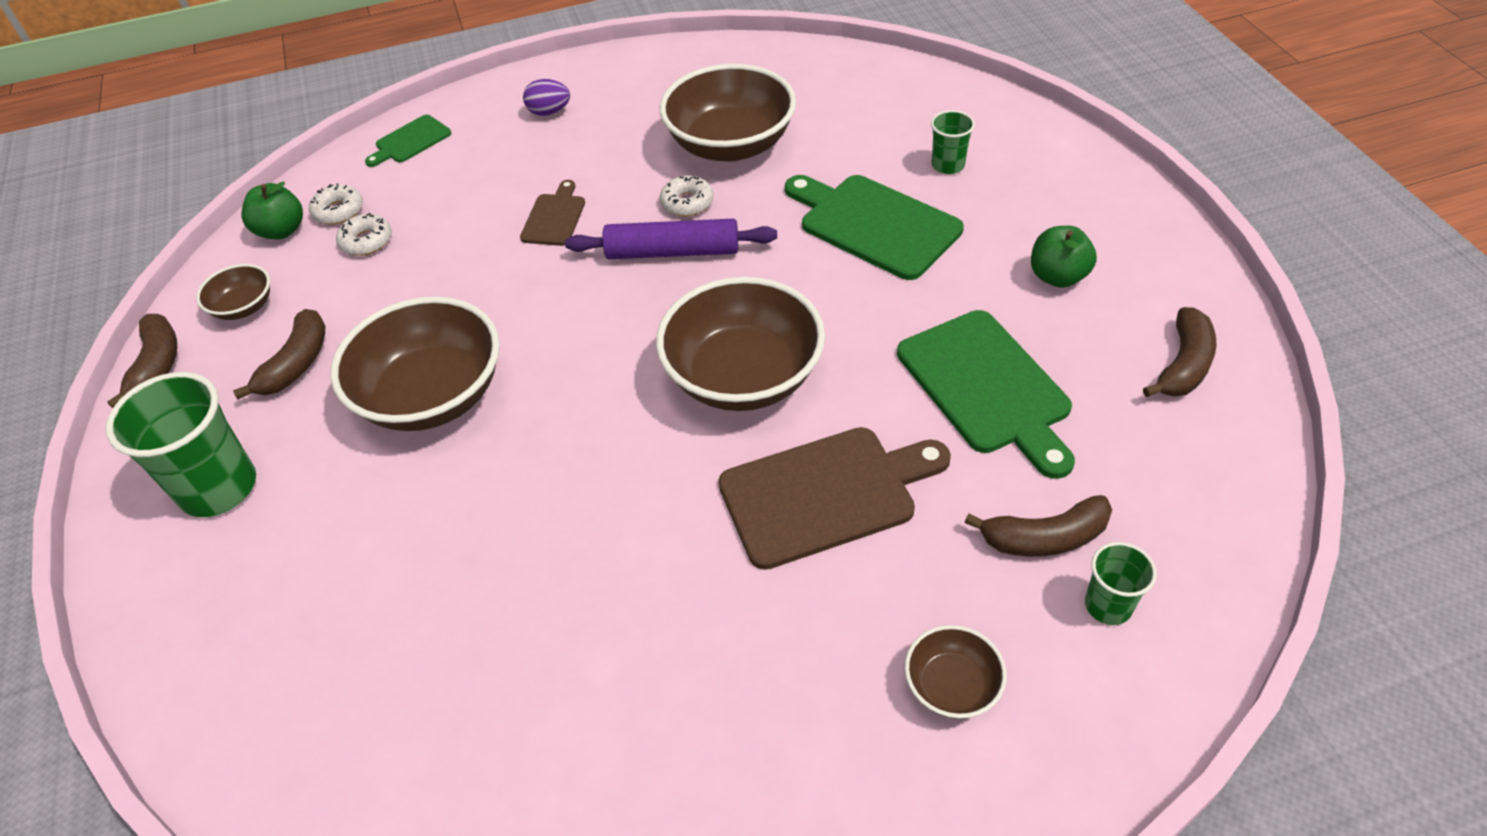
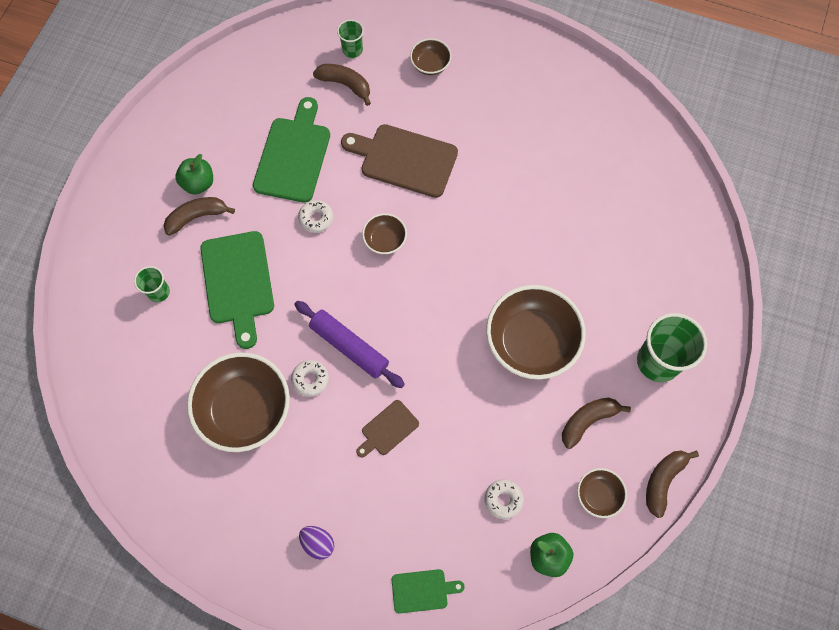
camera: 145 degrees left, 20 degrees up
white donut [309,183,363,225] -> white donut moved to [298,200,333,233]
brown bowl [656,277,825,411] -> brown bowl [362,213,407,254], size x0.48
brown banana [1143,307,1216,397] -> brown banana moved to [164,197,235,236]

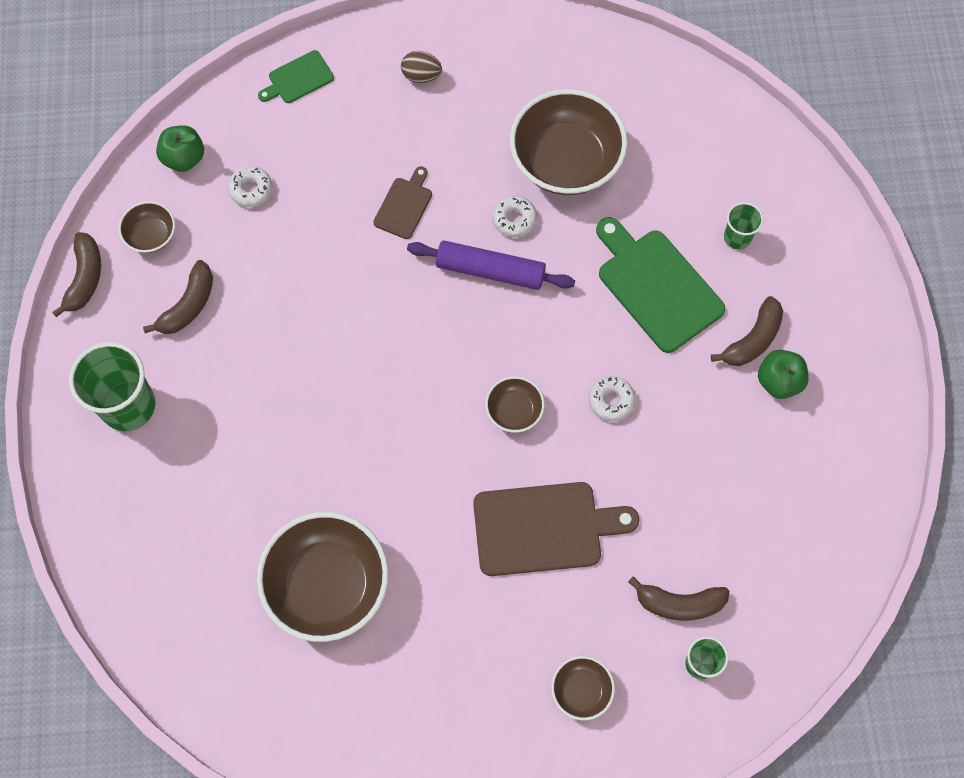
camera: 155 degrees right, 0 degrees up
green cutting board [253,97,330,203] -> none
purple egg [299,526,334,560] -> brown egg [401,51,442,83]
brown bowl [486,285,586,379] -> brown bowl moved to [257,512,388,642]

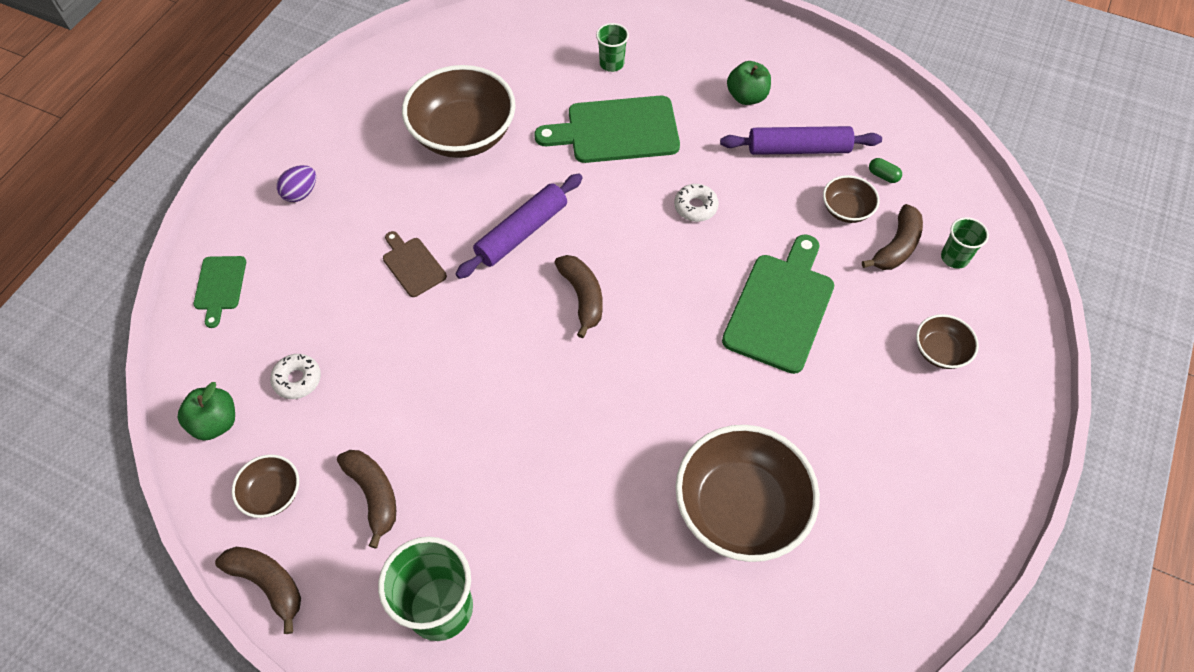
camera: 60 degrees left, 10 degrees down
brown egg [401,51,442,83] -> purple egg [277,165,316,202]
brown cutting board [473,482,640,576] -> green cutting board [722,234,834,374]
brown bowl [485,376,545,433] -> brown bowl moved to [823,175,879,223]
white donut [492,195,537,237] -> none
brown banana [711,296,783,366] -> brown banana moved to [554,255,603,338]
none -> purple rolling pin [720,126,882,155]
none -> green capsule [869,158,902,183]

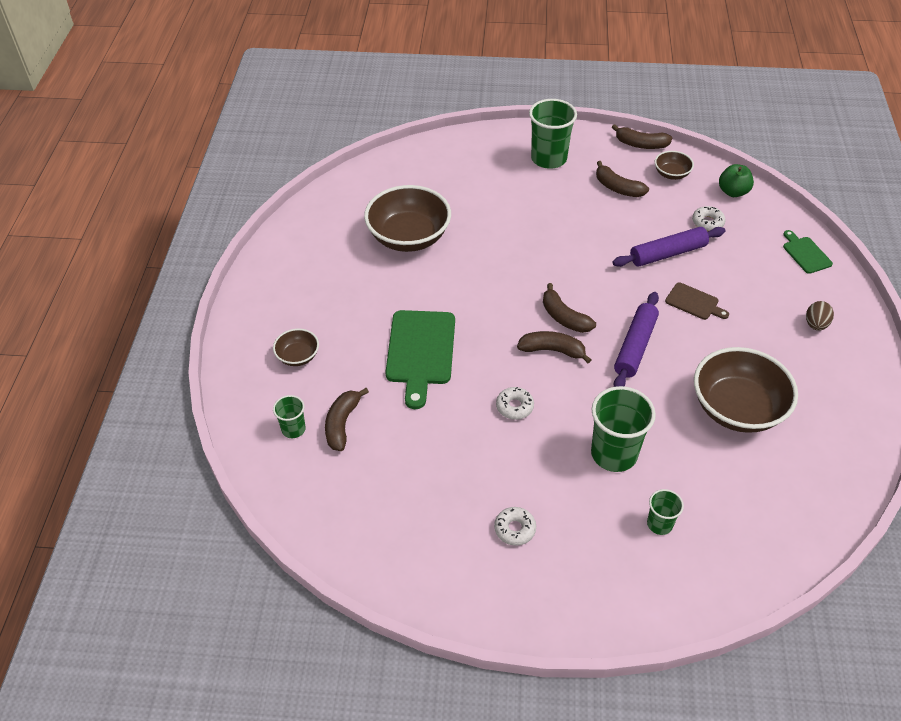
camera: 160 degrees right, 10 degrees down
purple egg [277,165,316,202] -> brown egg [806,301,834,331]
green cutting board [534,96,680,163] -> green cup [591,386,656,472]
purple rolling pin [720,126,882,155] -> purple rolling pin moved to [613,227,725,267]
green apple [727,61,771,105] -> white donut [494,507,536,546]
brown bowl [823,175,879,223] -> none
green capsule [869,158,902,183] -> none
none -> brown banana [517,331,591,363]

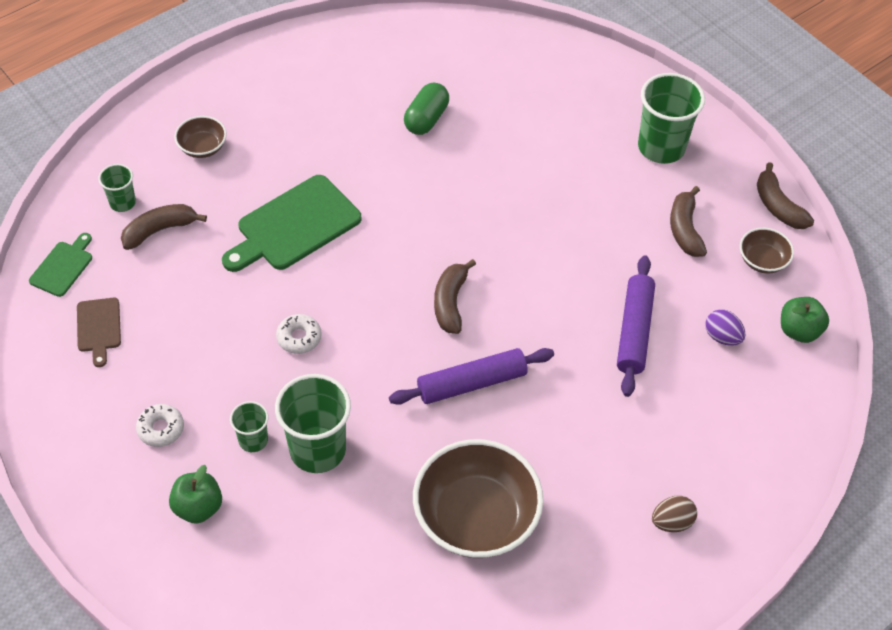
camera: 45 degrees right, 5 degrees up
brown bowl [364,185,451,252] -> green capsule [404,83,449,135]
brown banana [517,331,591,363] -> none
purple rolling pin [613,227,725,267] -> purple rolling pin turned 75 degrees clockwise [617,255,655,397]
green cup [647,489,684,535] -> green cup moved to [230,401,269,452]
brown cutting board [665,282,729,320] -> brown cutting board moved to [77,298,121,367]
white donut [692,206,726,231] -> purple egg [705,309,746,346]
green cutting board [783,230,833,274] -> green cutting board moved to [29,233,92,297]
none -> green apple [169,465,222,524]

